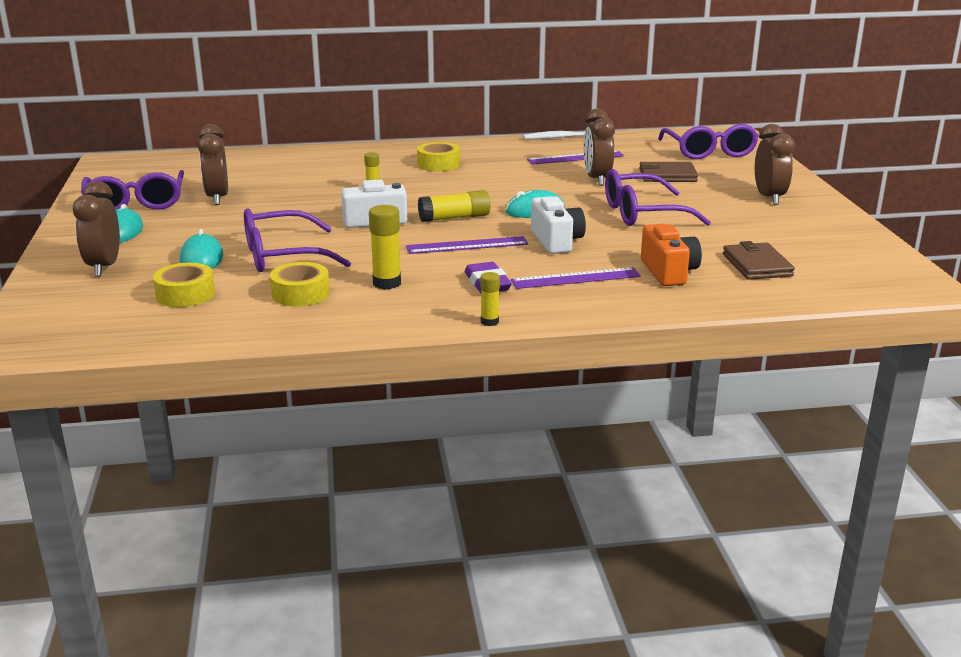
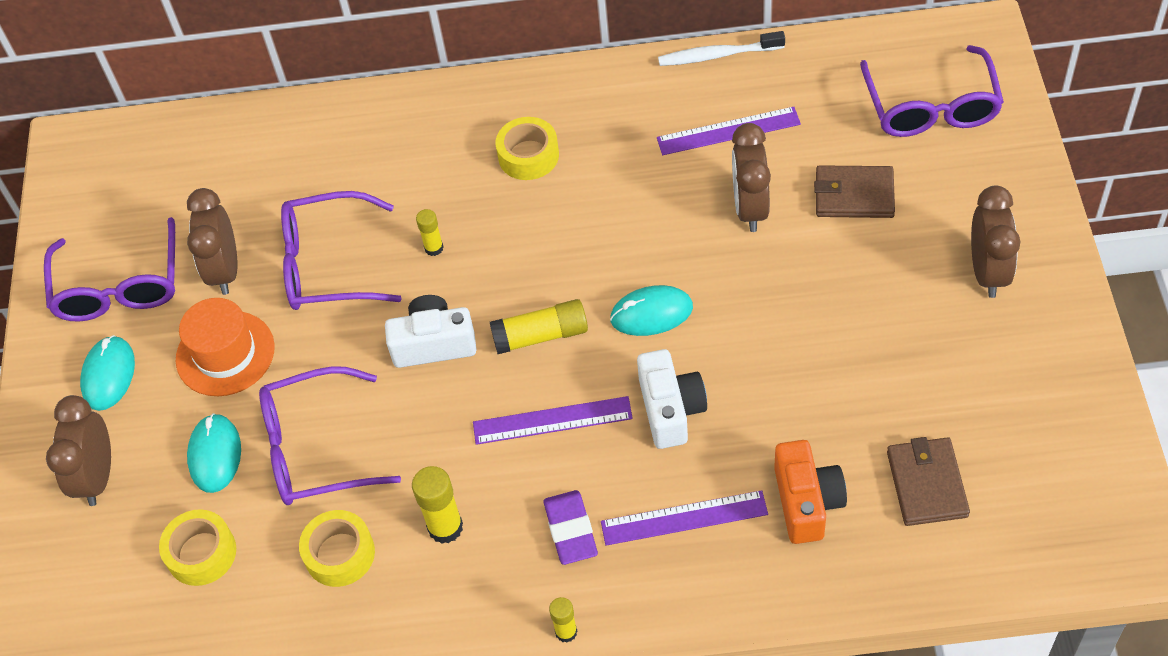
camera: 10 degrees right, 30 degrees up
purple glasses [605,169,711,226] -> purple glasses moved to [281,191,402,310]
none -> orange hat [176,298,275,396]

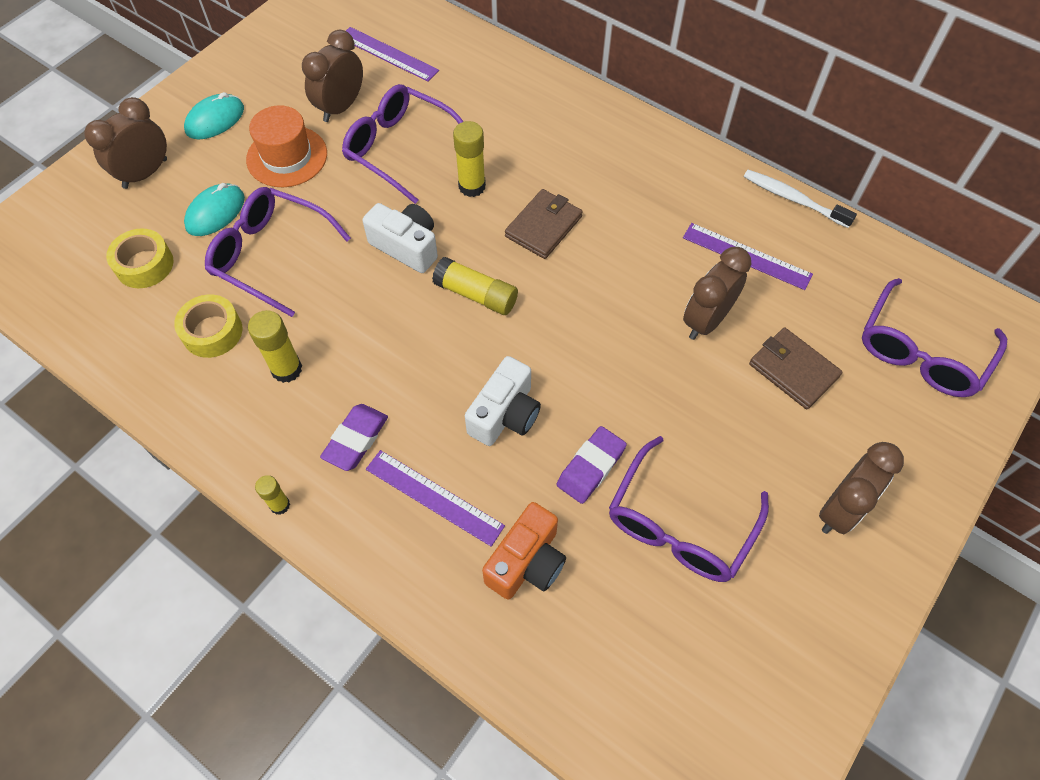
camera: 35 degrees right, 5 degrees up
purple glasses [44,217,175,321] -> purple glasses moved to [609,436,769,582]
yellow glue stick [416,209,444,256] -> yellow glue stick [453,121,486,197], size x1.67
purple ruler [473,396,633,445] -> purple ruler moved to [346,27,439,82]
yellow tape [496,117,559,180] -> none
turquoise mouse [610,285,693,336] -> none
brown wallet [887,437,970,526] -> brown wallet moved to [505,189,583,259]
none -> purple eraser [557,426,627,504]

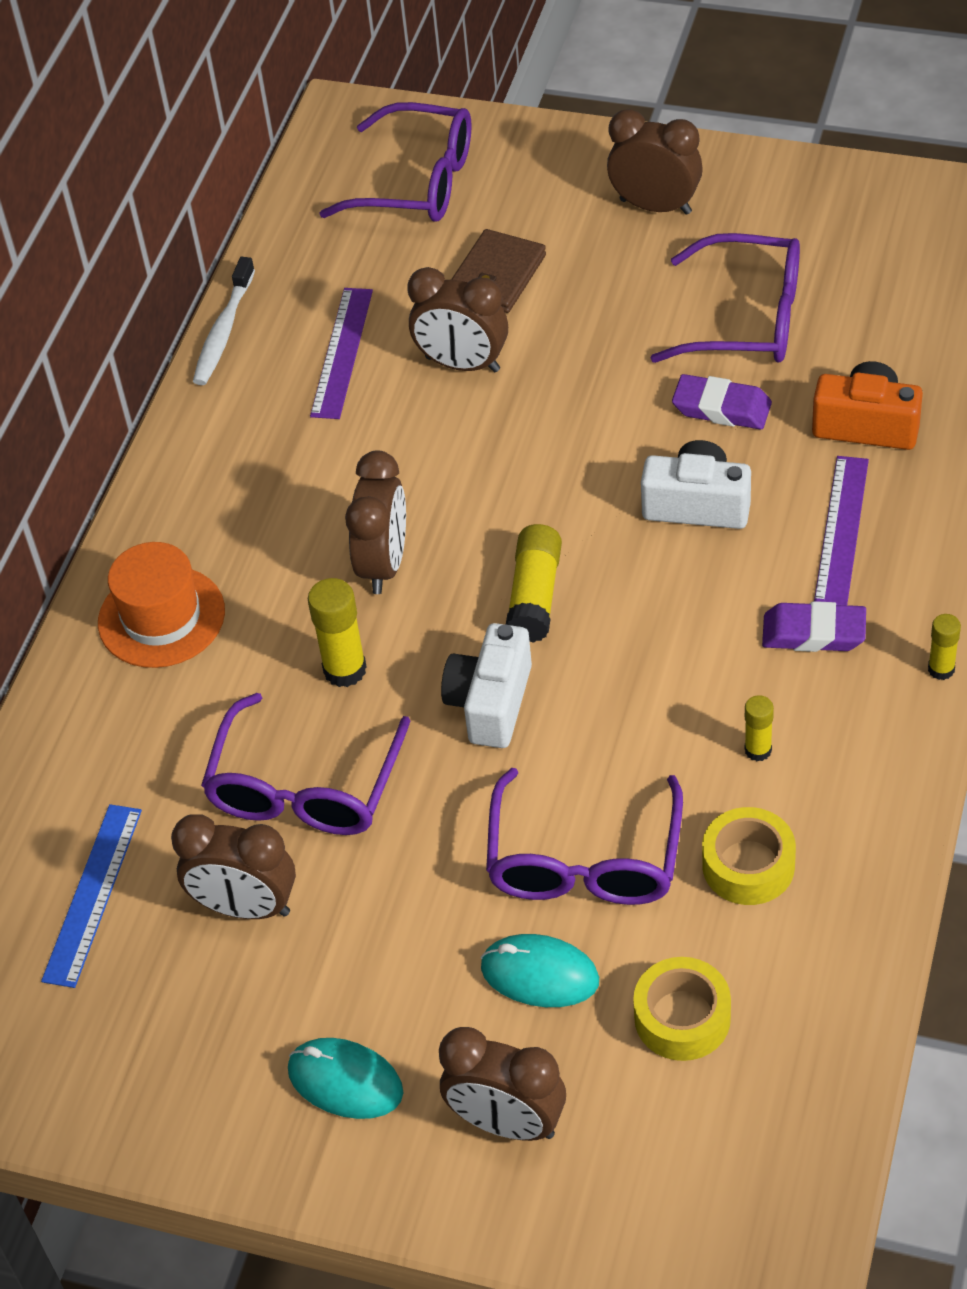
camera: 105 degrees left, 10 degrees down
orange hat [246,105,327,187] -> orange hat moved to [98,542,225,668]
yellow glue stick [248,310,302,383] -> yellow glue stick [745,695,774,761], size x0.60
purple ruler [346,27,439,82] -> blue ruler [41,804,142,988]
brown wallet [505,189,583,259] -> brown clock [345,451,406,594]

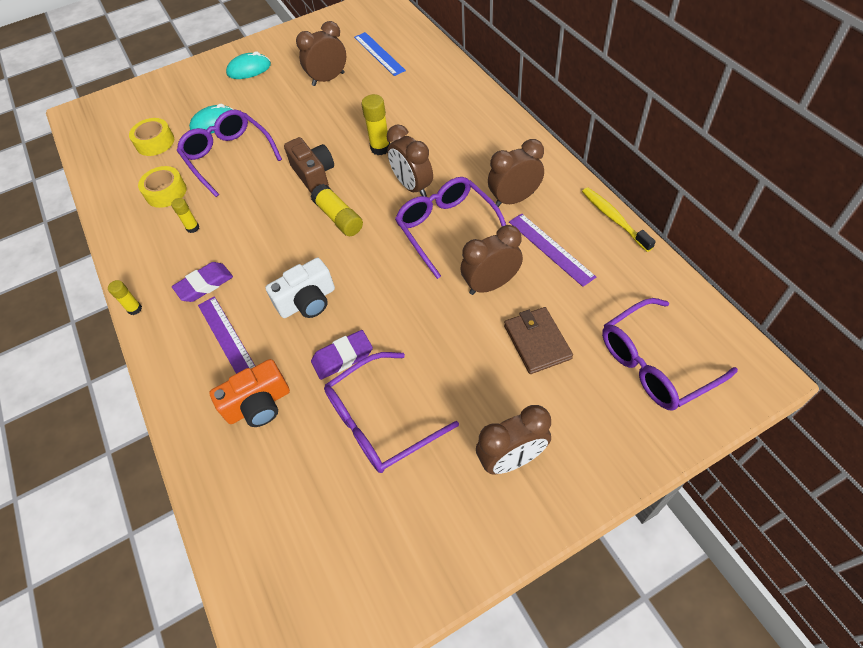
camera: 135 degrees right, 5 degrees up
orange hat [98,542,225,668] -> none
white toothbrush [193,257,255,385] -> yellow toothbrush [582,187,656,252]
purple glasses [201,693,410,835] -> purple glasses moved to [395,177,506,279]
brown clock [439,1027,566,1141] -> brown clock moved to [488,139,544,207]
white camera [441,623,532,748] -> brown camera [284,137,334,193]

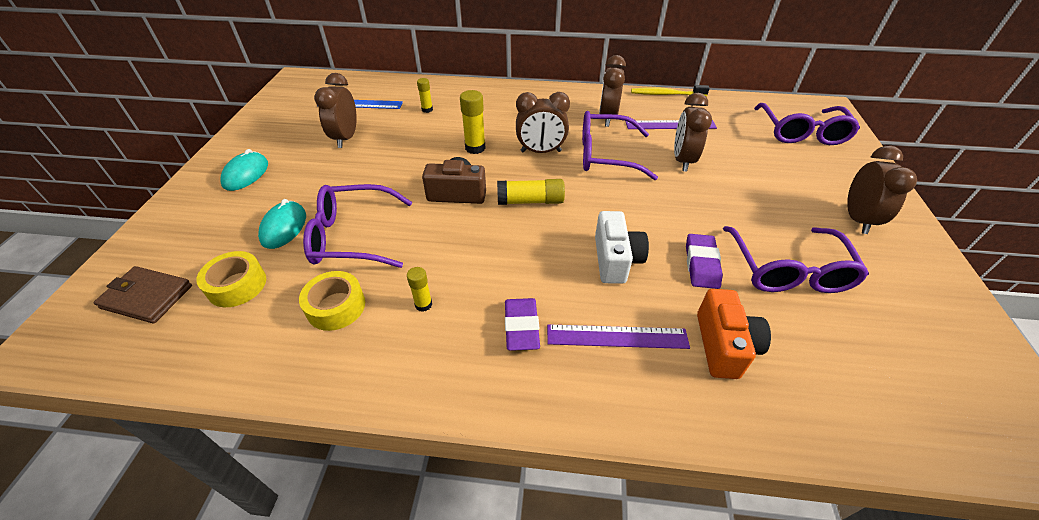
camera: 60 degrees left, 10 degrees down
yellow glue stick [108,280,142,315] -> yellow glue stick moved to [417,78,433,113]
brown wallet [504,307,573,374] -> brown wallet moved to [94,266,192,323]

